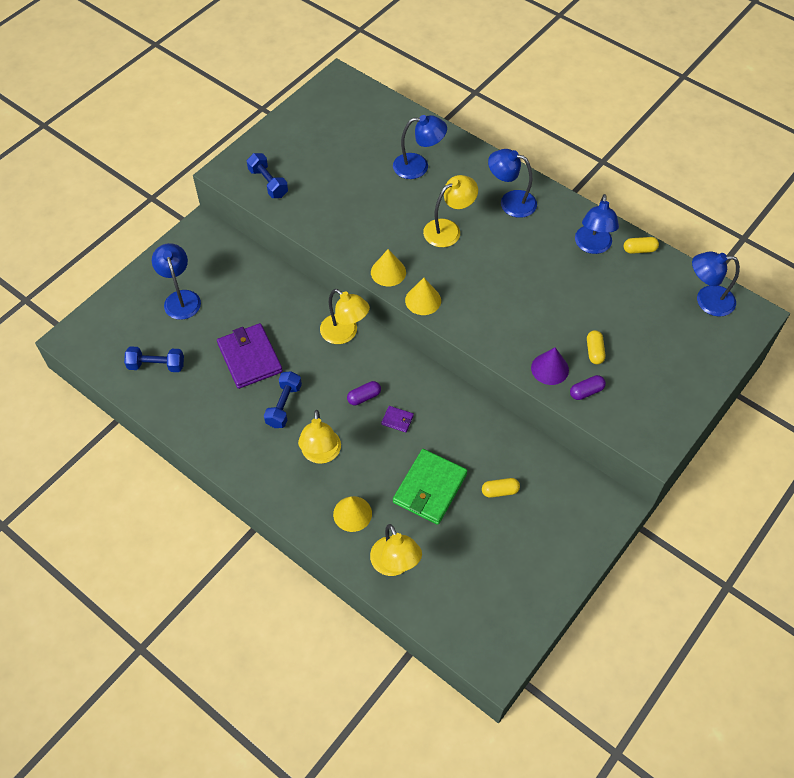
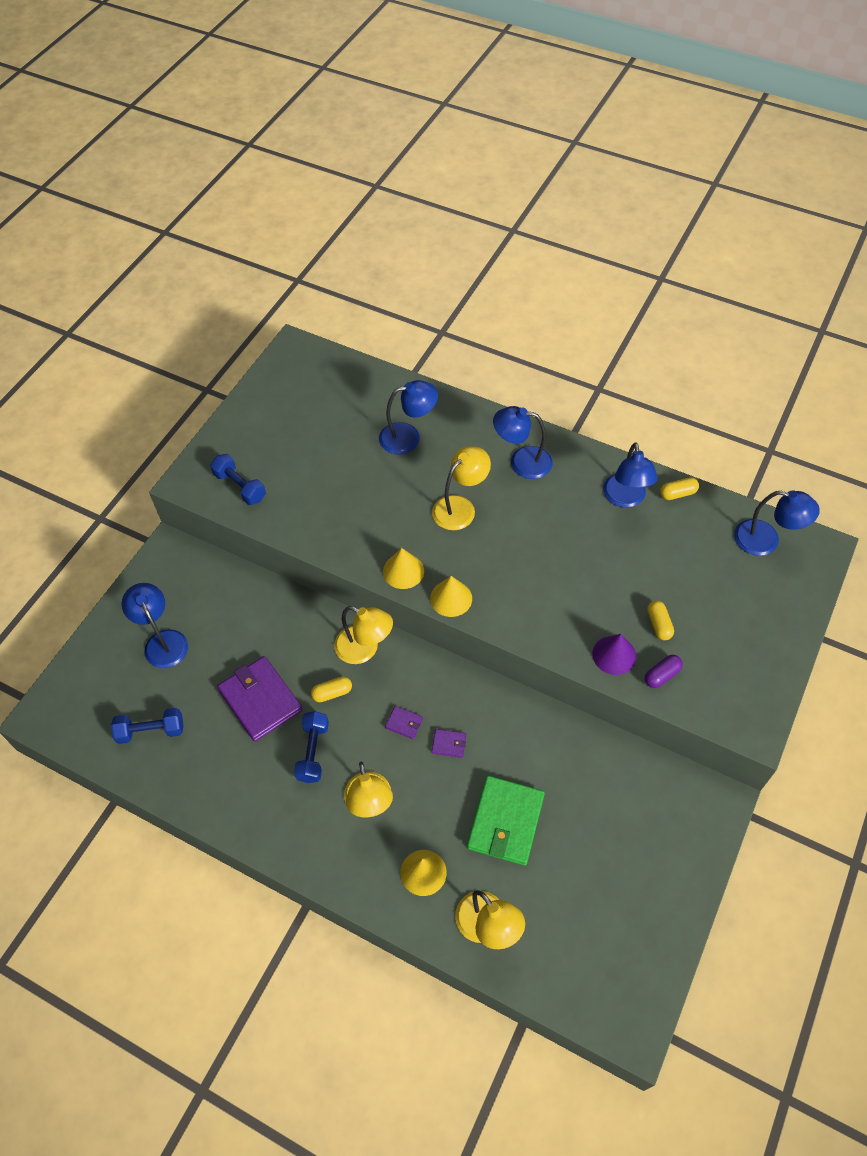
camera: 10 degrees left, 0 degrees up
purple capsule [347,381,381,405] -> purple wallet [385,706,423,739]
yellow capsule [482,478,520,498] -> yellow capsule moved to [311,677,352,702]
blue lamp [692,252,740,317] -> blue lamp turned 150 degrees counterclockwise [734,490,820,556]

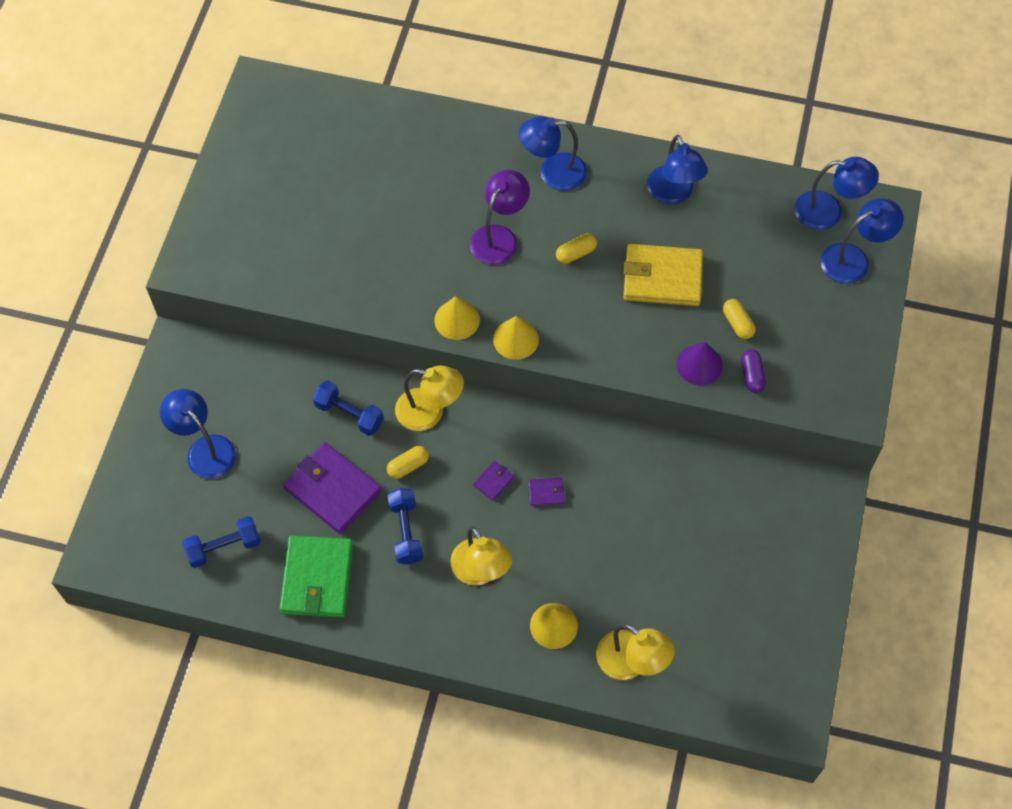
camera: 15 degrees left, 5 degrees up
blue dumbbell [210,454,266,505] -> blue dumbbell moved to [313,381,384,436]
blue lamp [379,380,438,455] -> blue lamp moved to [821,198,903,284]
purple wallet [385,706,423,739] -> purple wallet turned 60 degrees counterclockwise [473,461,514,501]
yellow lamp [432,446,491,530] -> purple lamp [470,169,530,265]
green wallet [467,776,545,866] -> green wallet moved to [280,535,353,617]
purple capsule [645,655,683,688] -> purple capsule turned 45 degrees counterclockwise [741,350,766,393]
yellow capsule [660,477,699,500] -> yellow capsule moved to [556,234,597,264]
none -> yellow wallet [623,244,703,306]

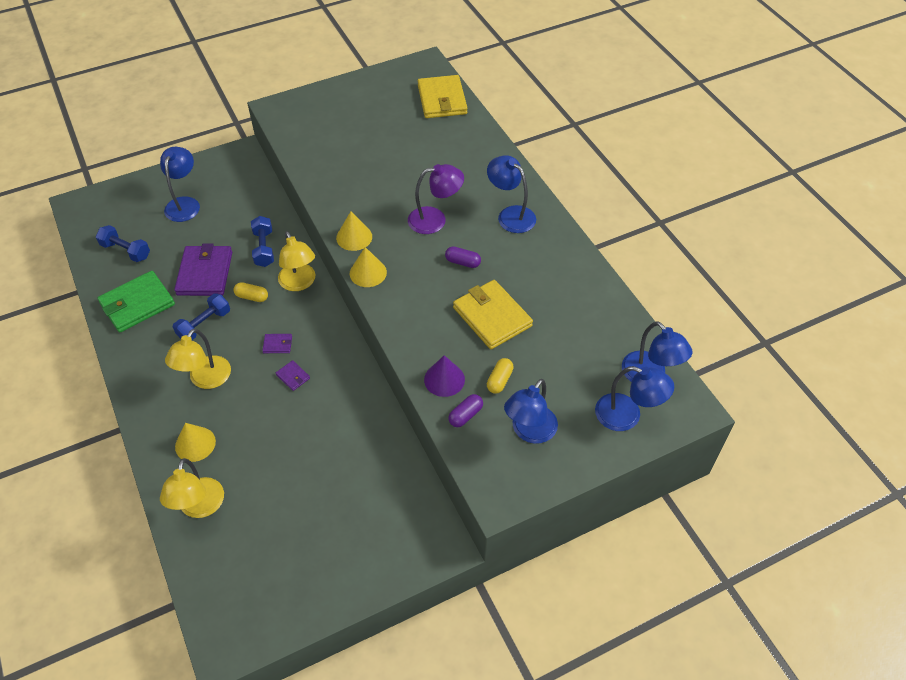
camera: 50 degrees right, 10 degrees down
yellow capsule [556,234,597,264] -> purple capsule [445,247,481,268]
blue lamp [647,135,708,204] -> blue lamp moved to [504,379,558,444]
none -> yellow wallet [418,75,467,118]

